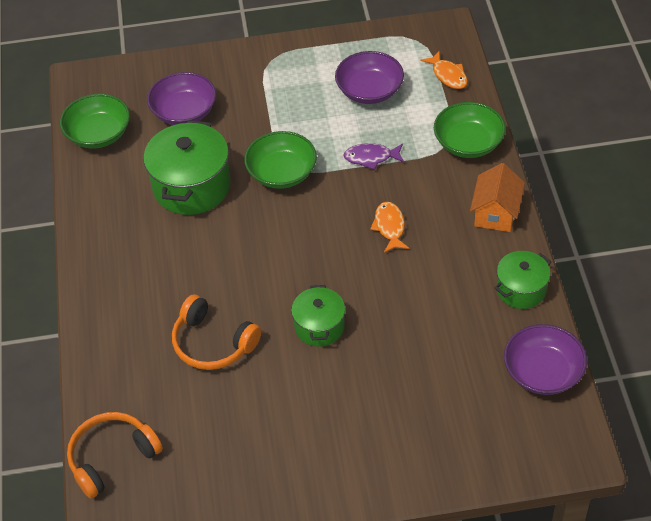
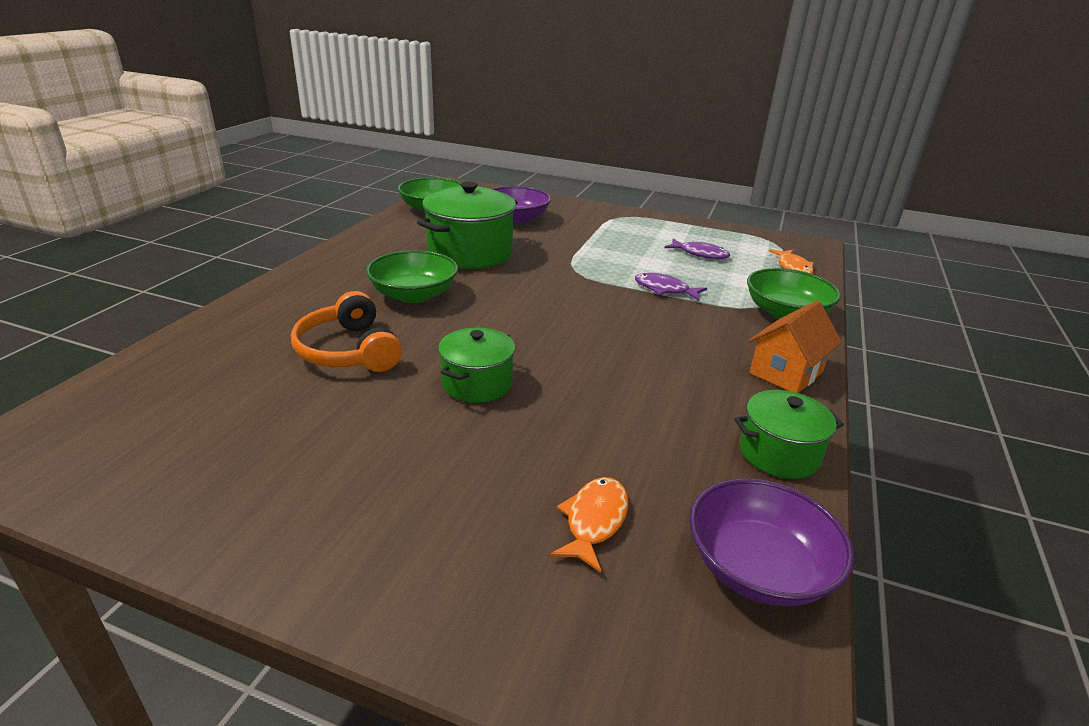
camera: 25 degrees right, 20 degrees down
orange headphones [67,412,163,499] -> none
green bowl [244,131,317,189] -> green bowl moved to [366,250,458,303]
purple bowl [335,51,404,104] -> purple fish [664,239,730,259]
orange fish [370,202,410,253] -> orange fish moved to [550,477,628,573]

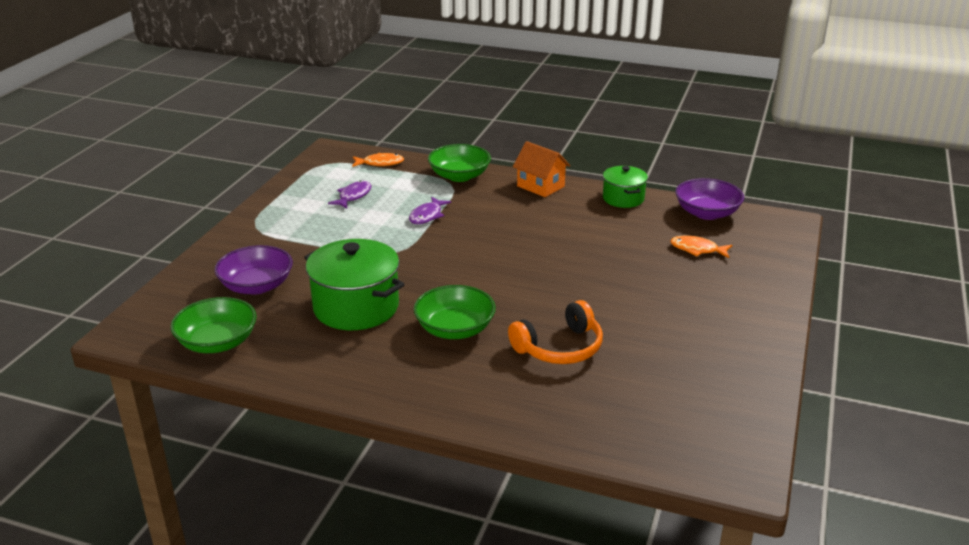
camera: 90 degrees left, 0 degrees up
green pot [438,328,515,403] -> none

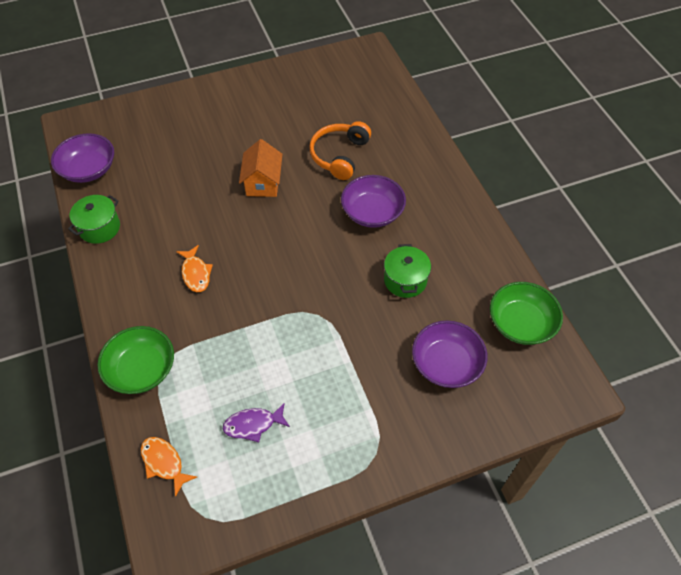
camera: 130 degrees left, 25 degrees up
green pot [304,239,405,330] -> green pot [384,244,431,298], size x0.58
purple fish [409,197,451,224] -> none
green bowl [413,285,496,339] -> purple bowl [341,175,406,228]
orange headphones [508,300,603,364] -> orange headphones turned 90 degrees counterclockwise [310,121,371,180]
orange house [513,141,570,197] -> orange house moved to [239,139,283,197]
orange fish [670,235,733,258] -> orange fish moved to [176,245,213,292]

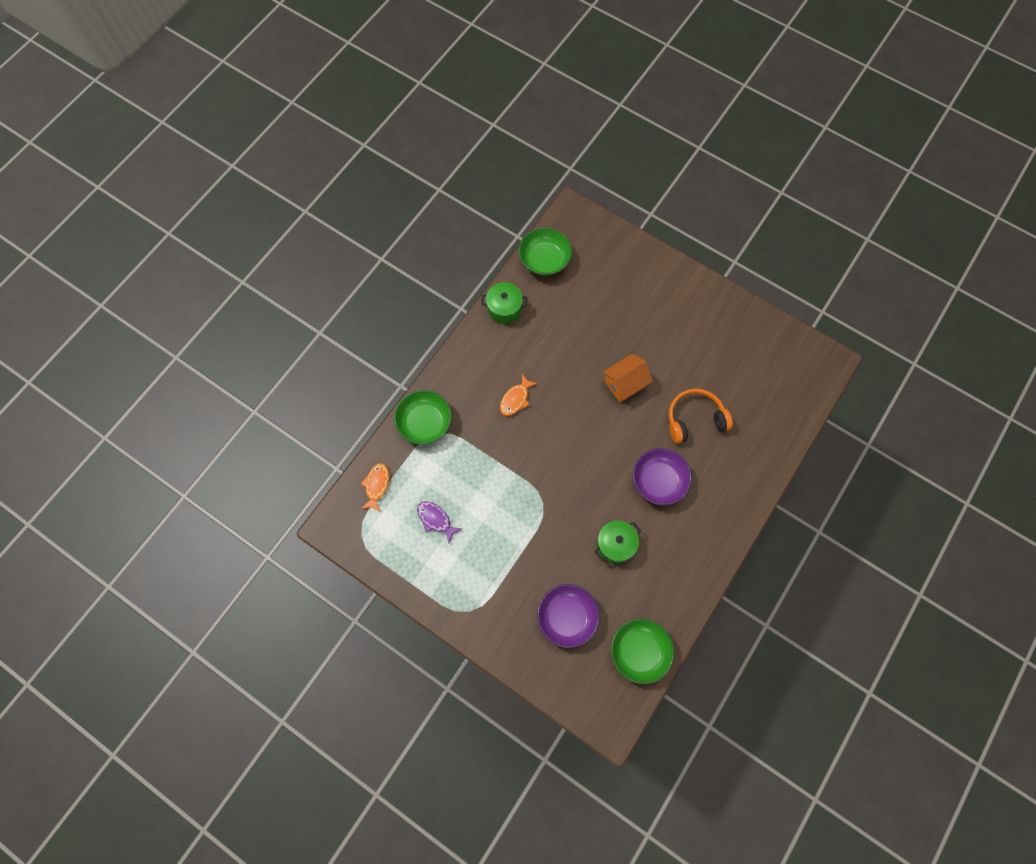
camera: 55 degrees right, 15 degrees up
purple bowl [51,133,114,183] -> green bowl [518,227,572,276]

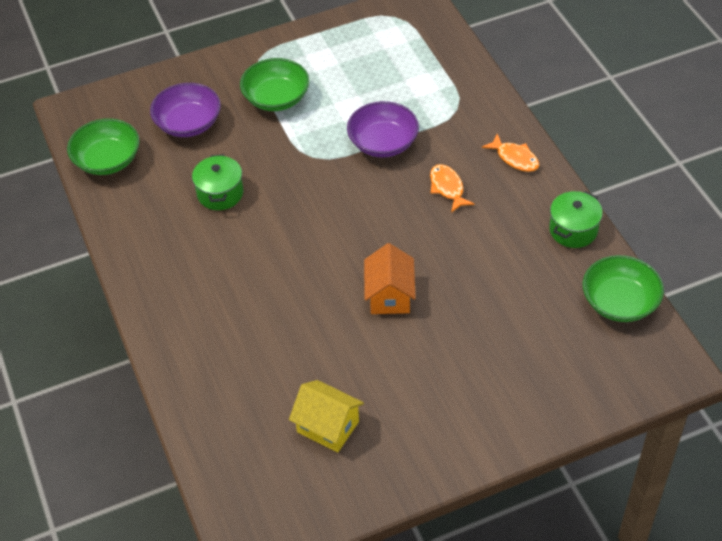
camera: 125 degrees right, 20 degrees down
orange fish [361,463,389,512] -> orange fish moved to [482,134,539,172]
green bowl [394,390,452,445] -> green bowl moved to [240,58,309,111]
purple fish [417,501,462,543] -> none
purple bowl [633,448,692,505] -> purple bowl moved to [347,101,419,158]
orange headphones [669,389,733,444] -> none
none -> yellow house [289,380,364,453]

